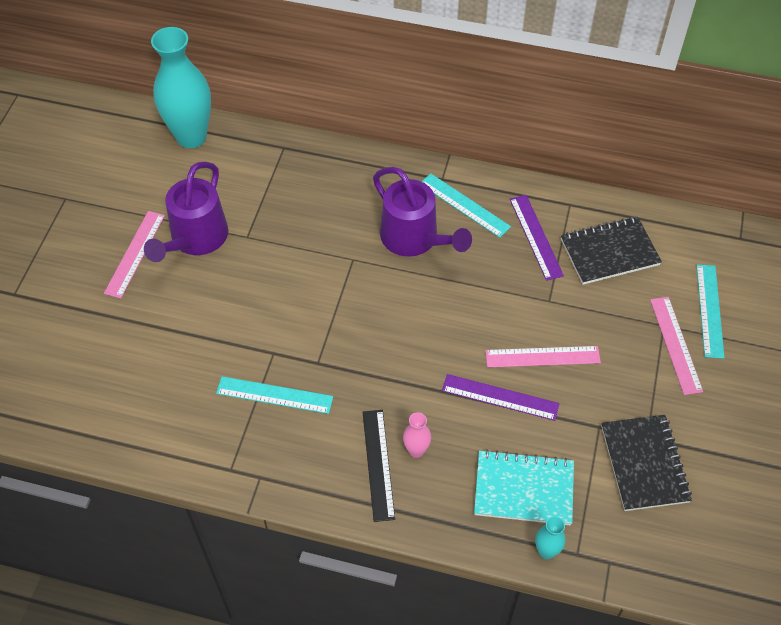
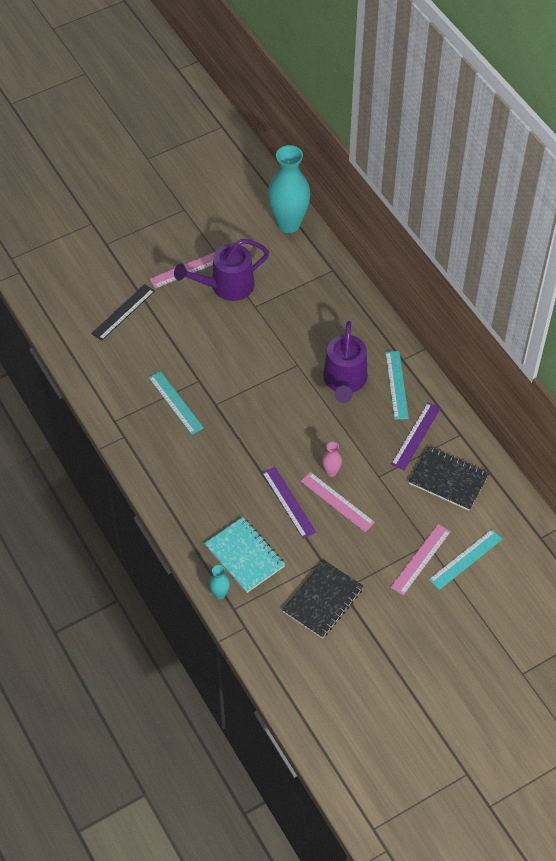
camera: 45 degrees right, 0 degrees up
black ruler [363,410,395,522] -> black ruler moved to [91,284,155,341]
pink vase [403,412,431,458] -> pink vase moved to [322,442,342,477]

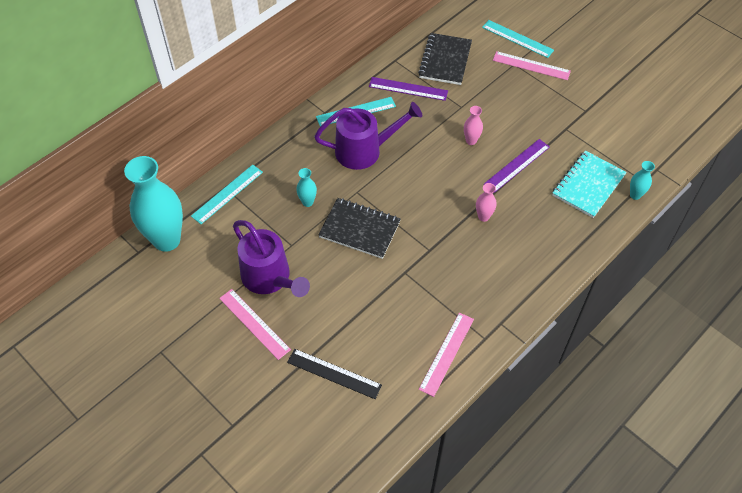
camera: 105 degrees left, 0 degrees up
turquoise ruler [148,371,204,435] -> turquoise ruler moved to [191,165,263,224]
black notebook [282,560,364,638] -> black notebook moved to [318,198,401,259]
pink ruler [301,472,375,532] -> pink ruler moved to [419,313,474,397]
none -> turquoise vase [296,168,317,207]
none -> pink vase [476,183,497,222]

